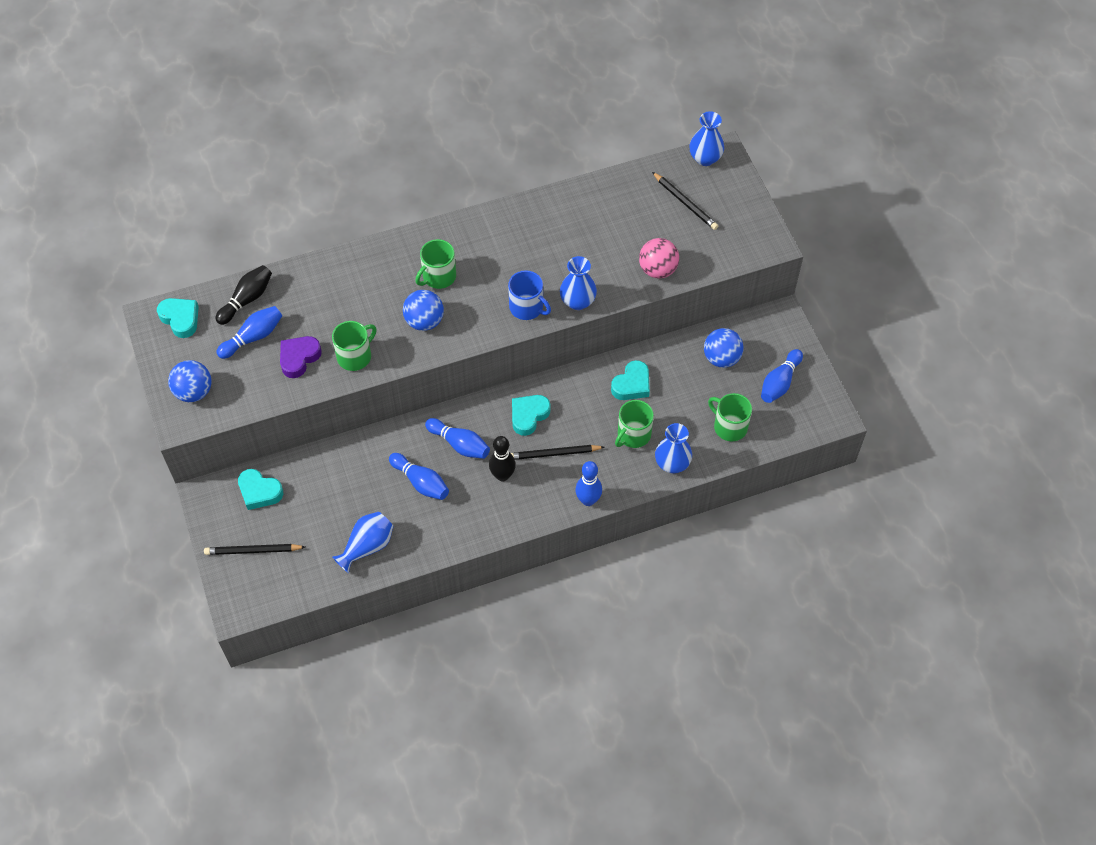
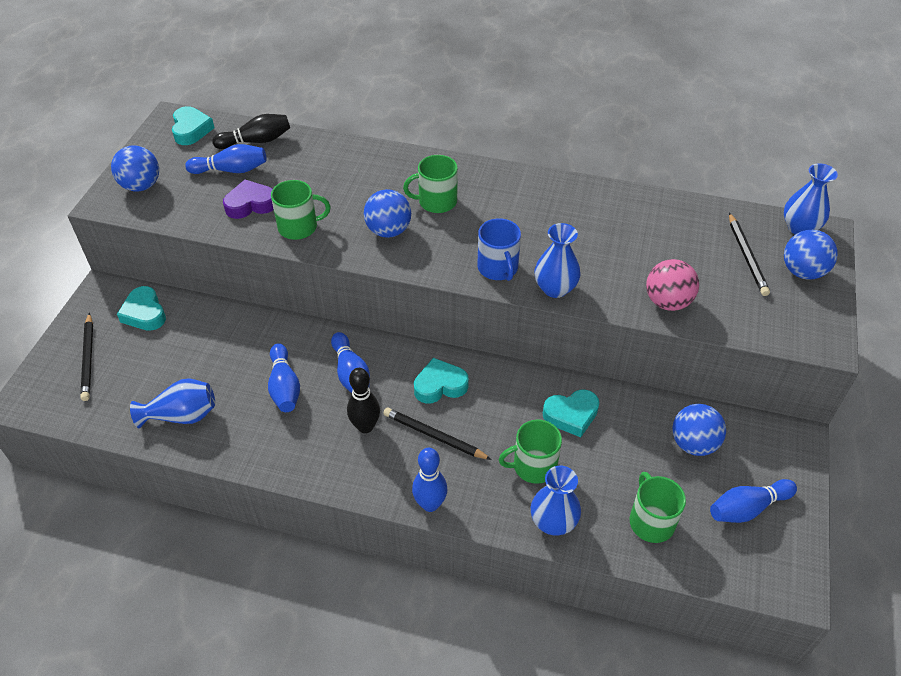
camera: 35 degrees right, 10 degrees down
black pencil [204,544,305,555] -> black pencil turned 135 degrees counterclockwise [81,313,93,401]
none -> blue ball [784,230,838,280]

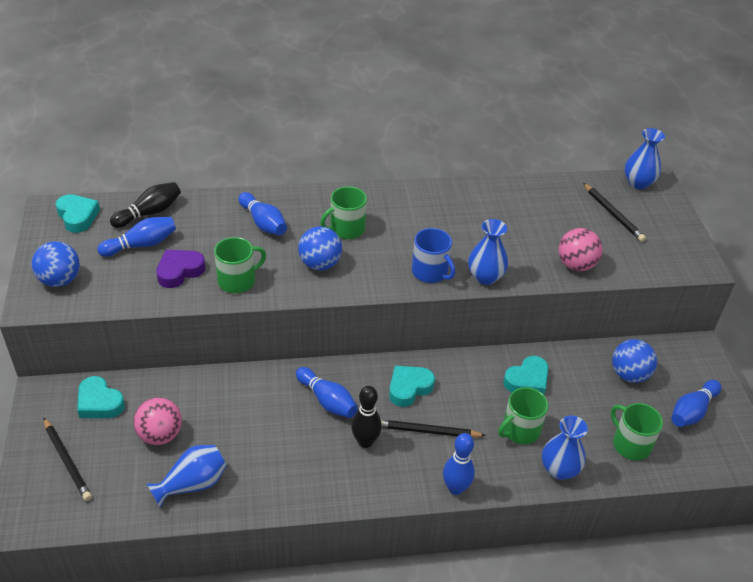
camera: 25 degrees left, 5 degrees down
blue bowling pin [268,343,300,412] -> blue bowling pin moved to [238,192,287,235]
blue ball [784,230,838,280] -> none
none -> pink ball [133,397,182,445]

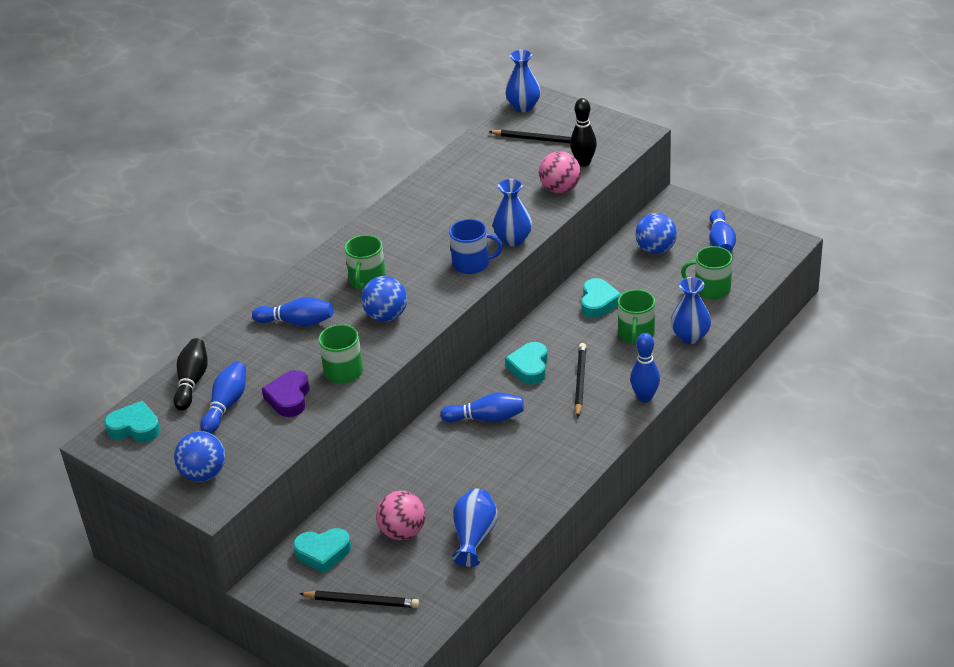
camera: 40 degrees left, 5 degrees down
black bowling pin [351,386,382,448] -> black bowling pin moved to [570,98,597,167]
black pencil [381,420,486,438] -> black pencil turned 135 degrees clockwise [575,343,586,418]

